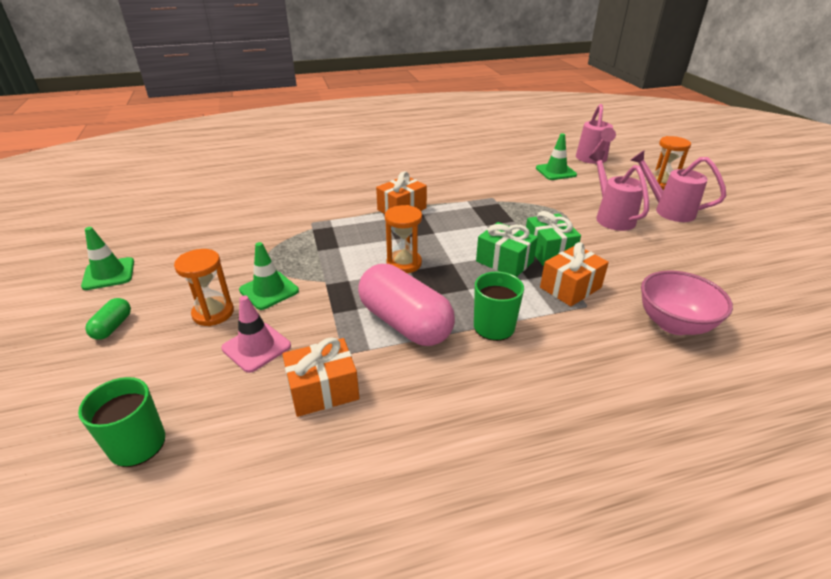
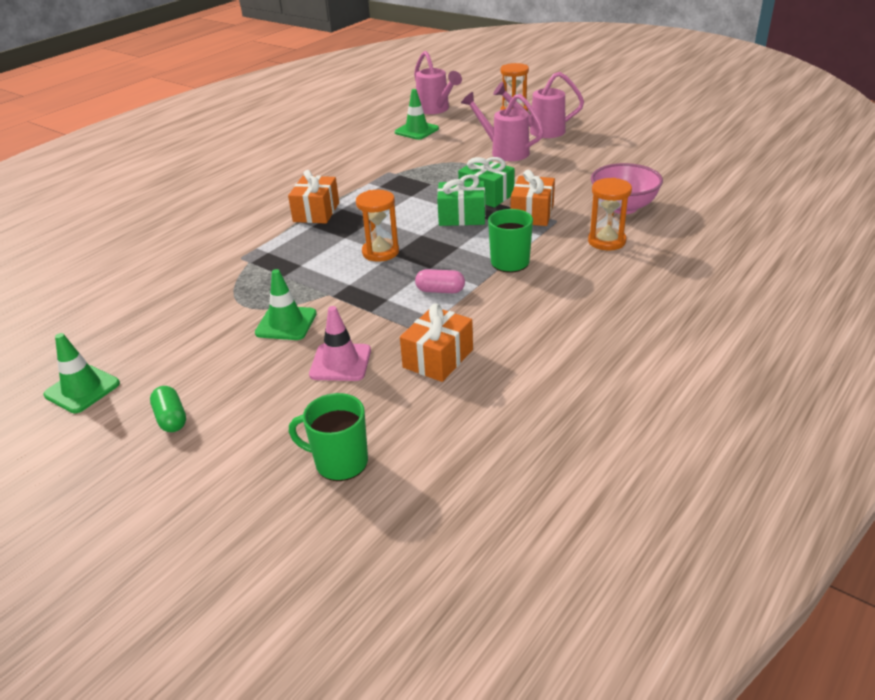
camera: 35 degrees left, 0 degrees up
orange hourglass [174,249,234,326] -> orange hourglass moved to [588,178,632,251]
pink capsule [358,264,455,346] -> pink capsule [415,269,465,293], size x0.45

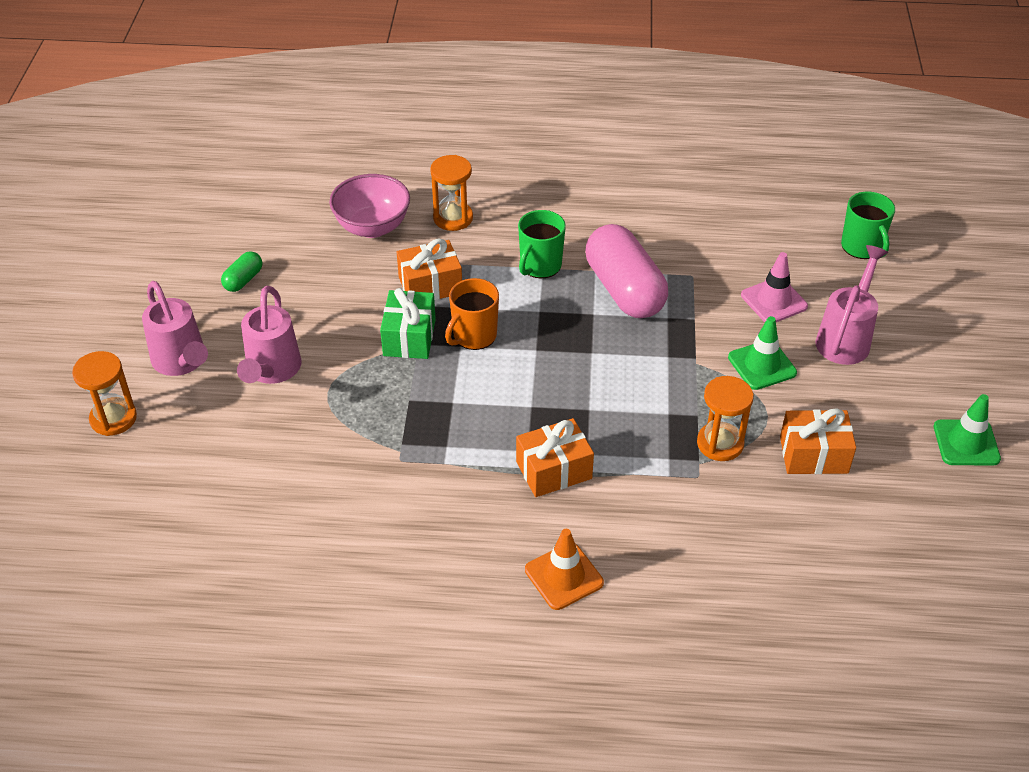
camera: 125 degrees left, 10 degrees up
green capsule [150,386,186,432] -> green capsule moved to [221,251,262,292]
orange hourglass [356,190,399,262] -> orange hourglass moved to [697,376,754,461]
green traffic cone [395,89,439,140] -> none
orange gift [400,304,473,382] -> orange gift moved to [780,408,856,474]
pink watering can [414,51,462,114] -> pink watering can moved to [816,245,888,365]
pink capsule [415,269,465,293] -> pink capsule [585,224,668,318], size x2.24
green gift [437,174,485,226] -> orange mug [445,278,499,350]
none -> orange traffic cone [525,529,604,610]

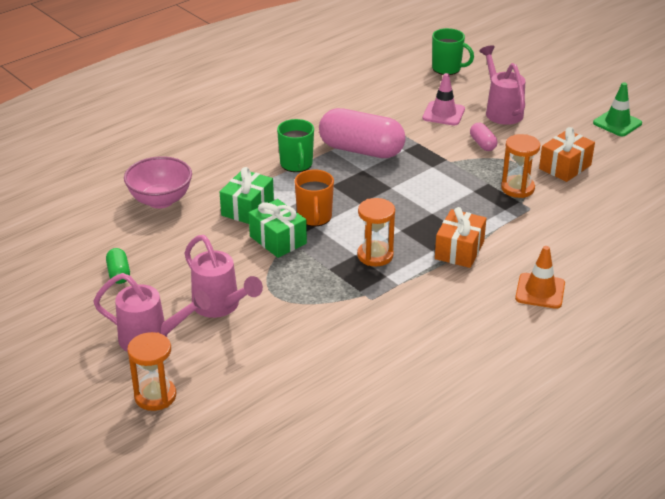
camera: 45 degrees left, 10 degrees down
orange gift [397,239,462,301] -> green gift [220,167,274,224]
orange hourglass [430,155,473,231] -> orange hourglass moved to [357,198,395,266]
green traffic cone [728,316,797,390] -> pink capsule [470,123,497,151]

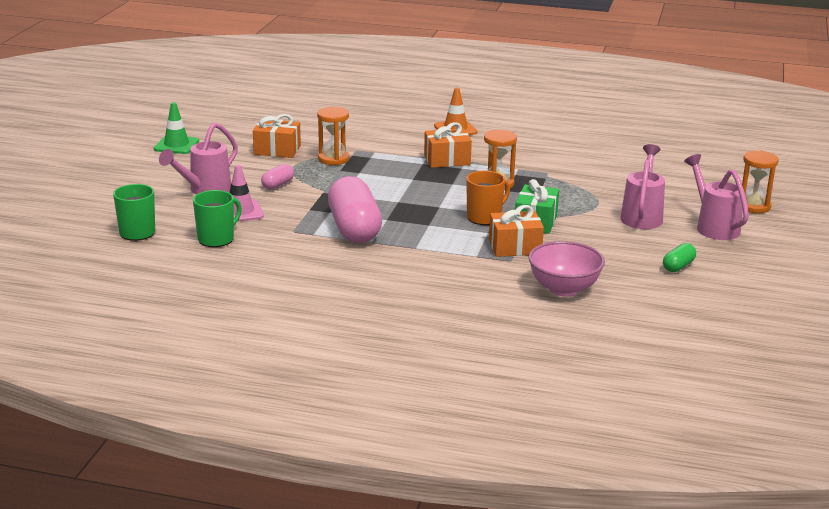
camera: 125 degrees left, 10 degrees down
green gift [220,167,274,224] -> orange gift [489,205,544,257]
green mug [277,119,314,172] -> green mug moved to [193,190,242,247]

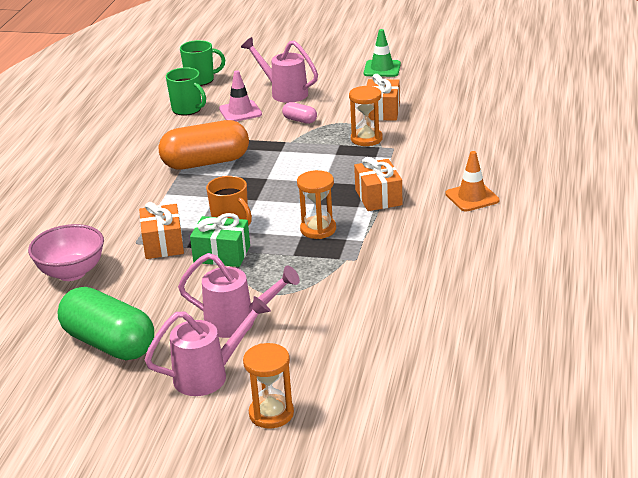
camera: 90 degrees right, 5 degrees up
pink capsule [328,176,382,243] -> orange capsule [159,120,249,169]
green capsule [663,243,696,272] -> green capsule [58,287,154,360], size x2.24

